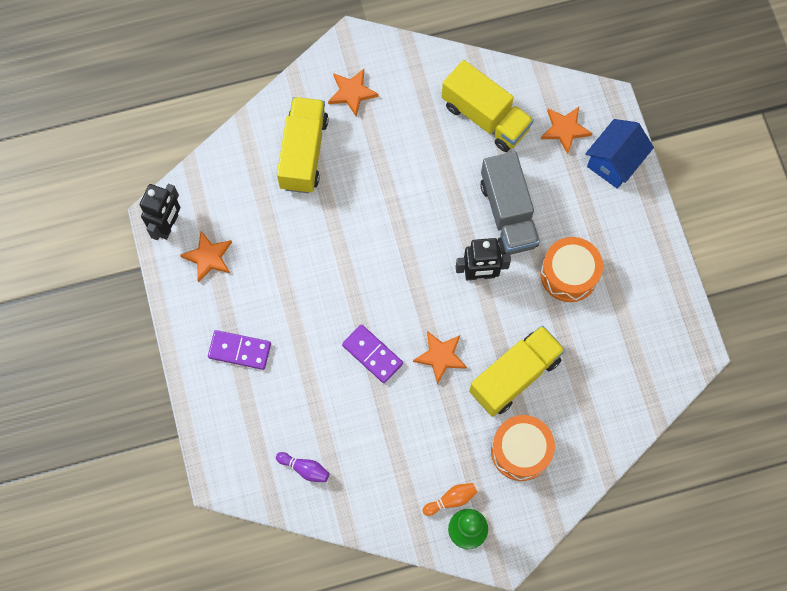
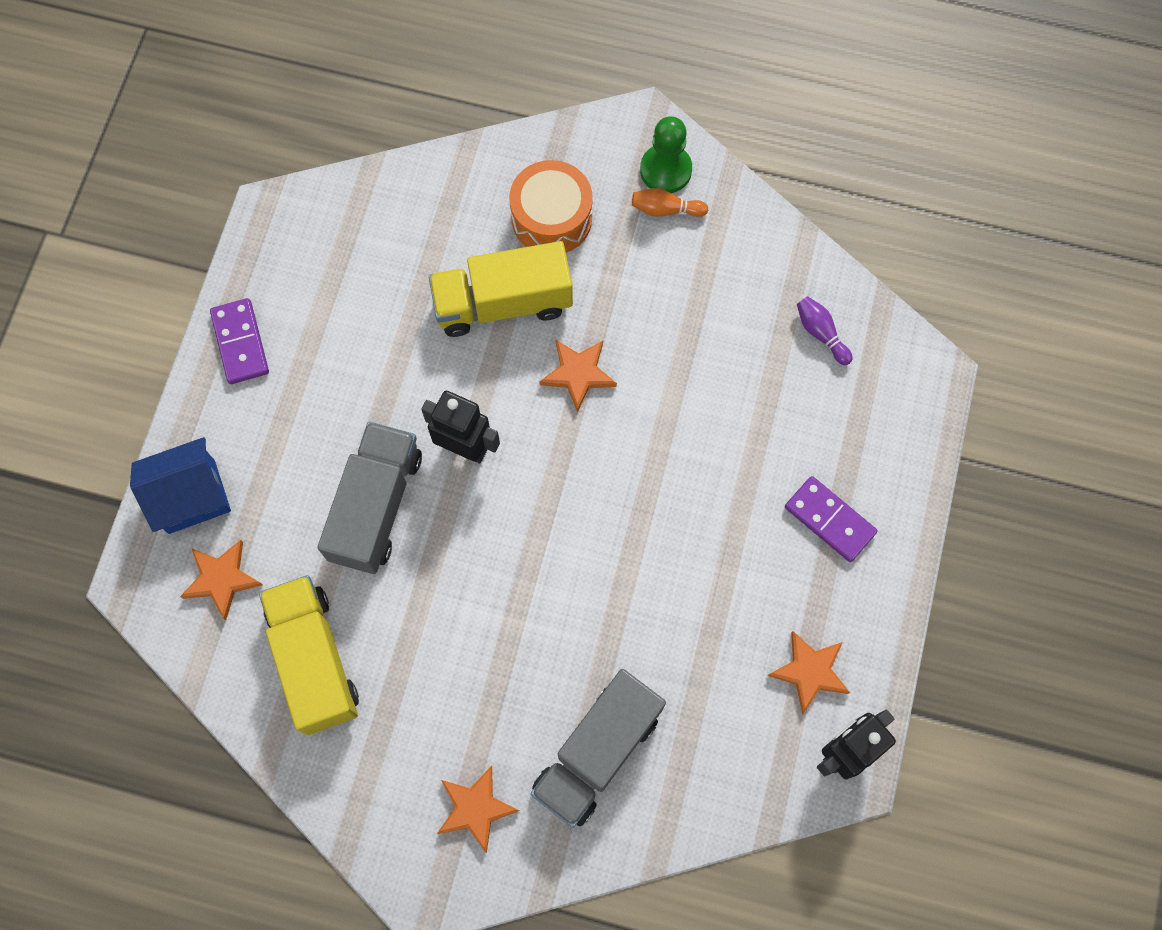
camera: 150 degrees left, 0 degrees up
yellow truck [277,97,329,193] -> grey truck [531,669,666,828]
purple domino [342,325,403,383] -> purple domino moved to [210,298,269,384]
orange drum [540,237,603,302] -> none

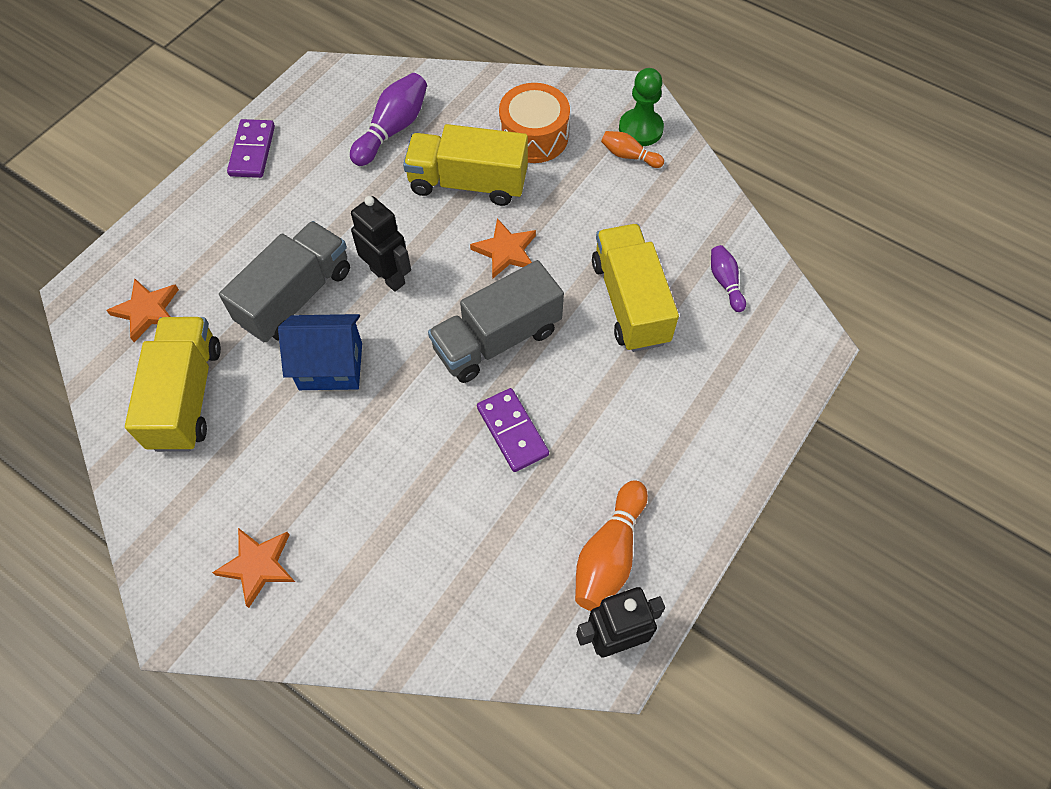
camera: 20 degrees right, 10 degrees down
blue house [130,437,231,534] -> blue house moved to [278,314,362,390]
grey truck [531,669,666,828] -> grey truck moved to [428,260,564,383]
orange star [768,631,850,714] -> orange bowling pin [575,480,648,611]
purple domino [785,476,878,562] -> purple domino moved to [477,388,549,472]
none -> purple bowling pin [350,73,427,166]
none -> yellow truck [592,224,679,352]

